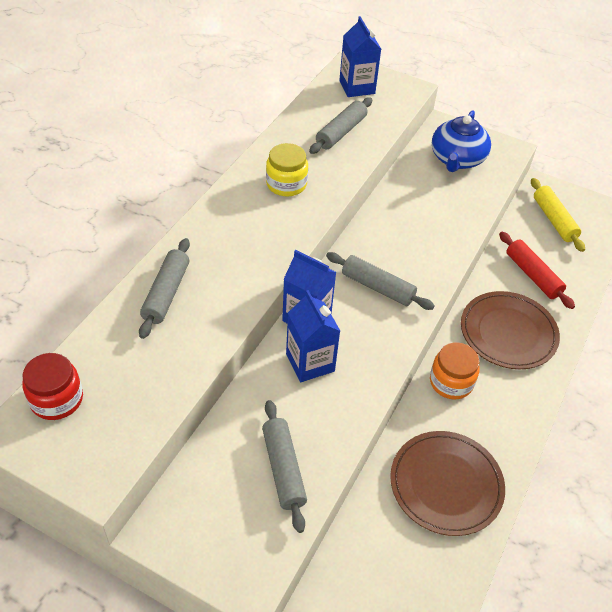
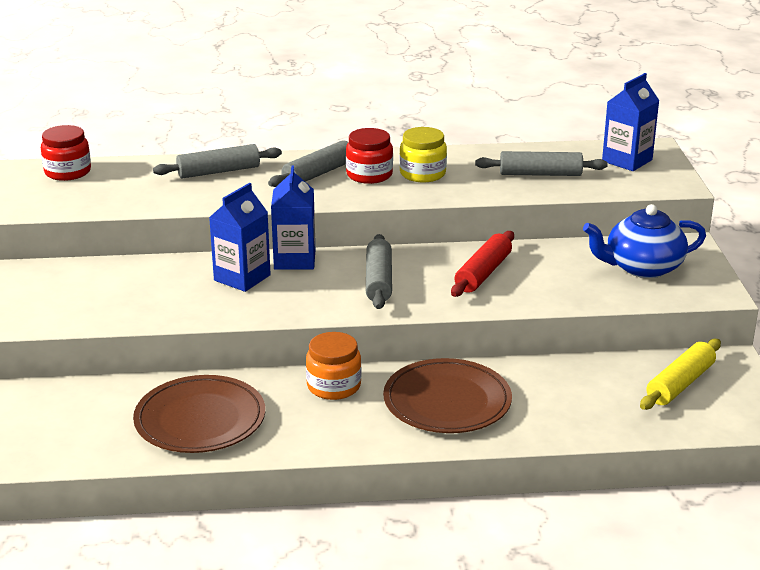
camera: 60 degrees right, 20 degrees down
grey rolling pin [262,400,307,533] -> grey rolling pin moved to [268,140,348,187]
red rolling pin [499,232,575,309] -> red rolling pin moved to [451,231,514,297]
none -> red jar [346,128,393,184]

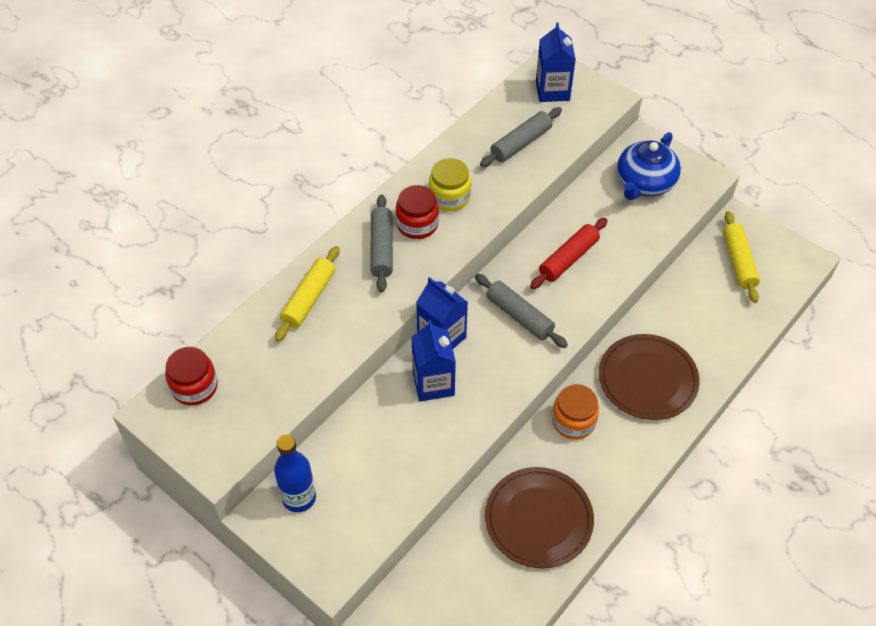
camera: 45 degrees left, 25 degrees up
grey rolling pin [153,144,282,178] -> yellow rolling pin [275,246,339,342]
red rolling pin [451,231,514,297] -> red rolling pin turned 60 degrees clockwise [530,218,608,289]
none -> blue bottle [274,434,316,512]

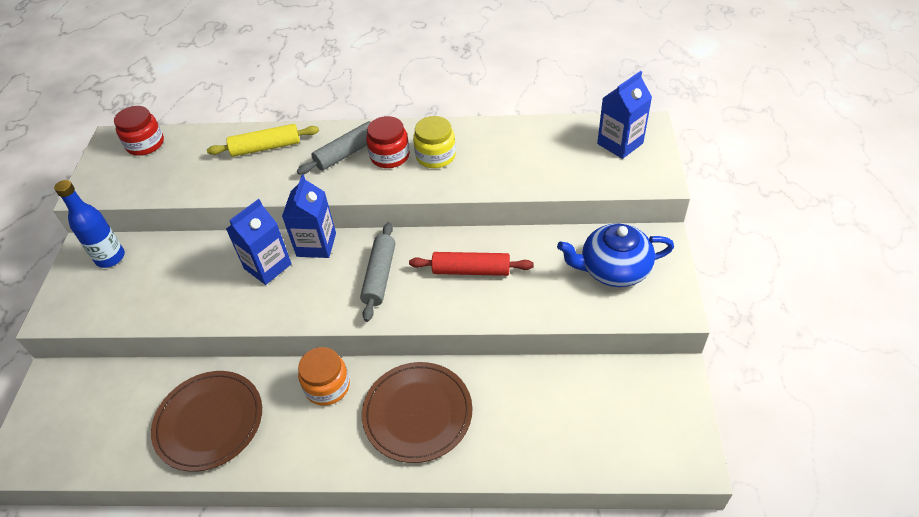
camera: 55 degrees right, 5 degrees down
grey rolling pin [480,107,562,167] -> none
yellow rolling pin [723,211,760,303] -> none

